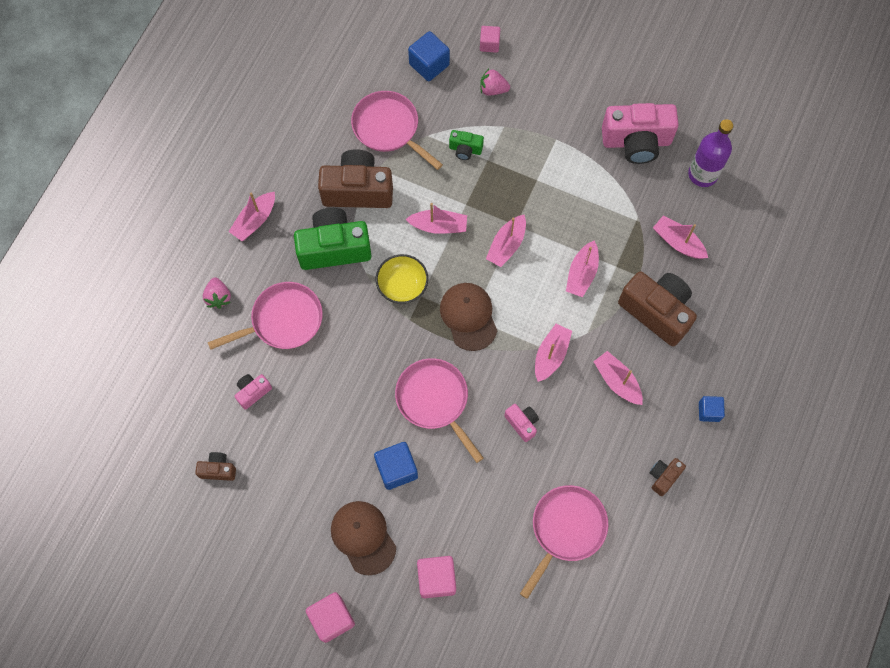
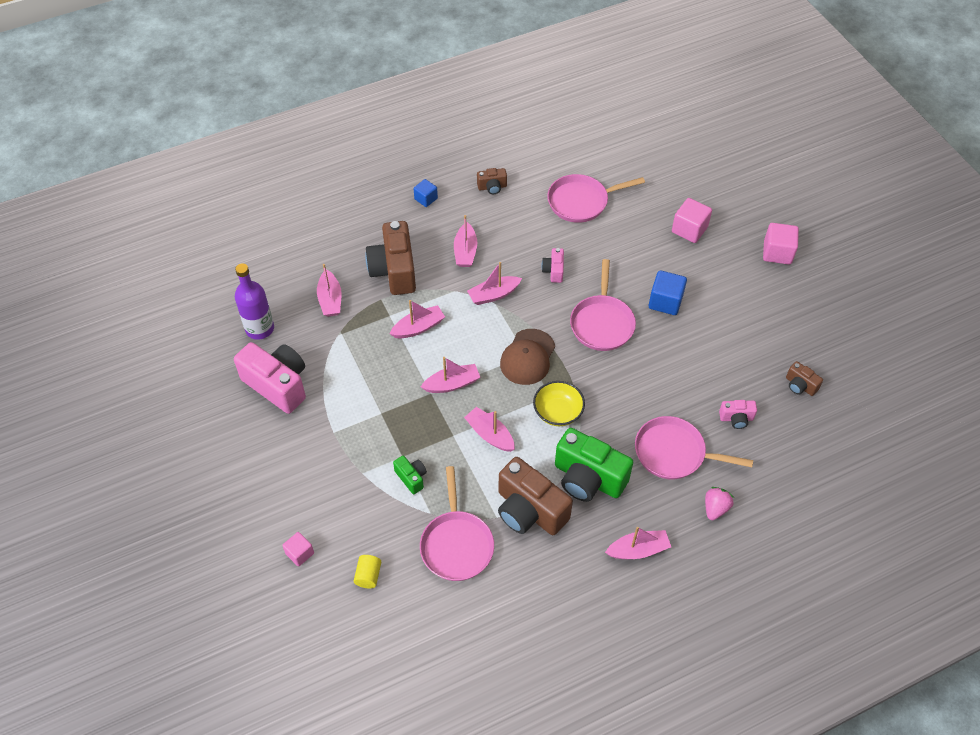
camera: 140 degrees left, 15 degrees down
brown cap [331,501,396,575] -> none
blue cube [408,31,450,81] -> yellow cylinder [354,555,381,588]
pink strawberry [480,69,510,96] -> none

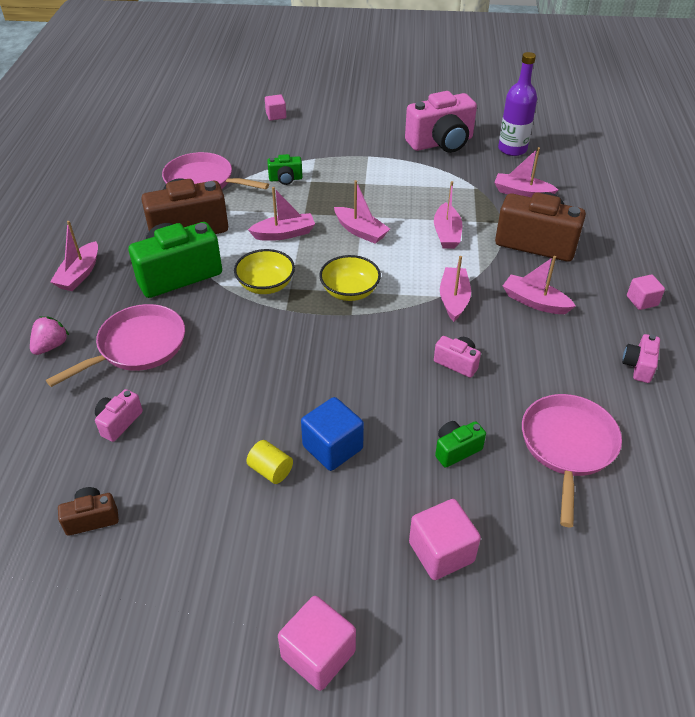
camera: 120 degrees right, 10 degrees down
yellow cylinder [354,555,381,588] -> yellow cylinder moved to [246,440,293,484]
blue cube [414,179,438,207] -> pink cube [627,275,665,310]
pink boat [421,357,480,393] -> pink boat turned 60 degrees counterclockwise [334,180,390,244]
brown camera [477,168,507,194] -> pink camera [622,334,660,383]
brown cap [500,329,555,385] -> yellow bowl [319,255,381,301]
pink pan [570,259,636,351] -> none
pink strawberry [705,487,734,520] -> pink strawberry turned 120 degrees counterclockwise [30,316,69,355]
none -> green camera [435,421,486,468]

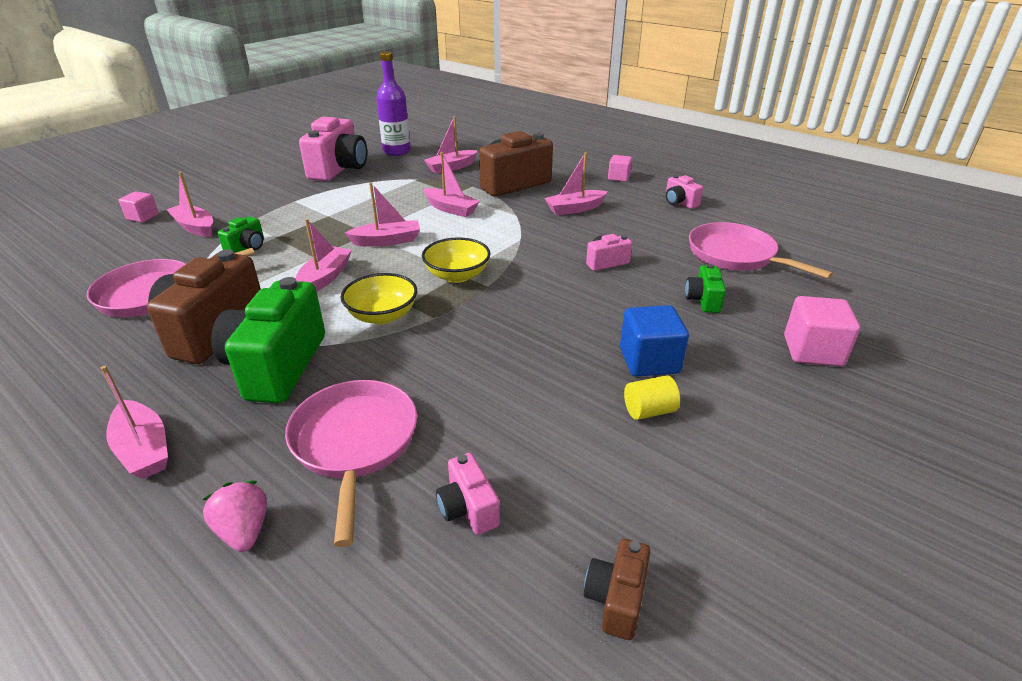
camera: 55 degrees left, 10 degrees down
pink cube [278,596,356,691] -> none
pink boat [440,256,471,322] -> pink boat moved to [166,172,213,237]

